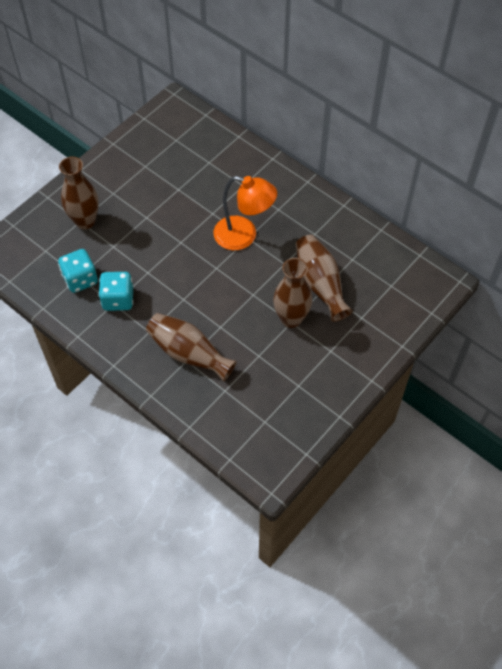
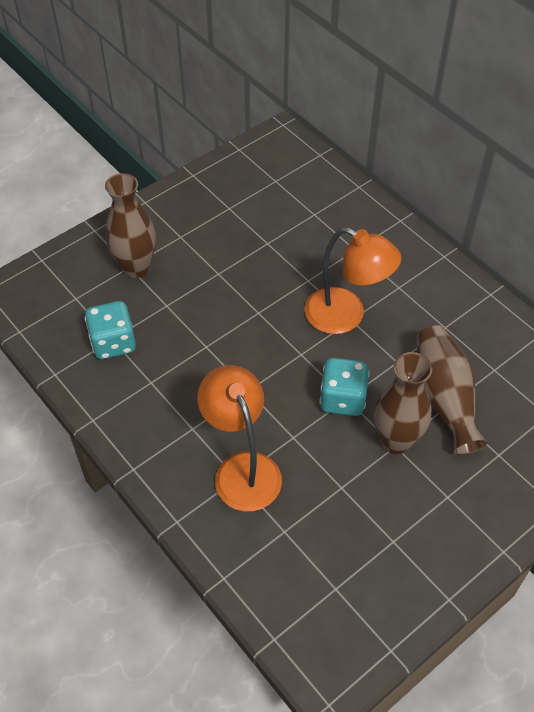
camera: 10 degrees right, 5 degrees down
turquoise dice [98,272,133,311] -> turquoise dice moved to [320,358,370,416]
brown vase [146,313,237,382] -> orange lamp [197,365,282,511]

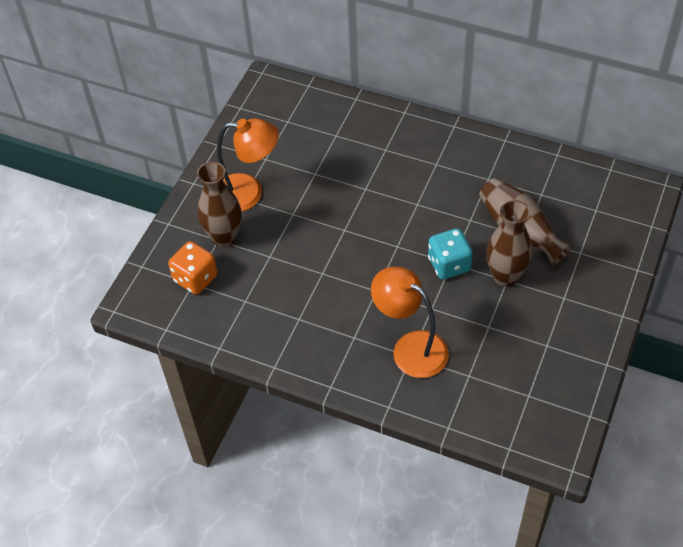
camera: 25 degrees left, 0 degrees up
turquoise dice [85,301,136,359] -> none
orange lamp [304,227,401,334] -> orange lamp moved to [217,118,279,211]
none -> orange dice [168,241,218,294]

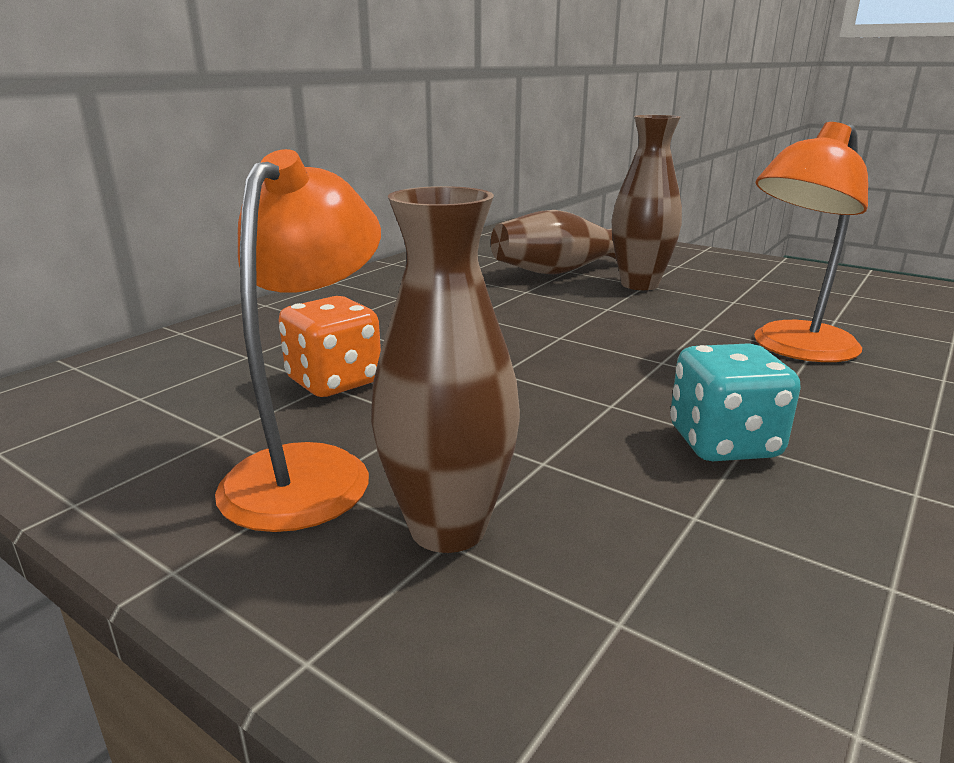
camera: 80 degrees left, 30 degrees down
orange dice [168,241,218,294] -> orange dice moved to [279,296,381,397]
turquoise dice [428,228,473,279] -> turquoise dice moved to [670,343,801,461]

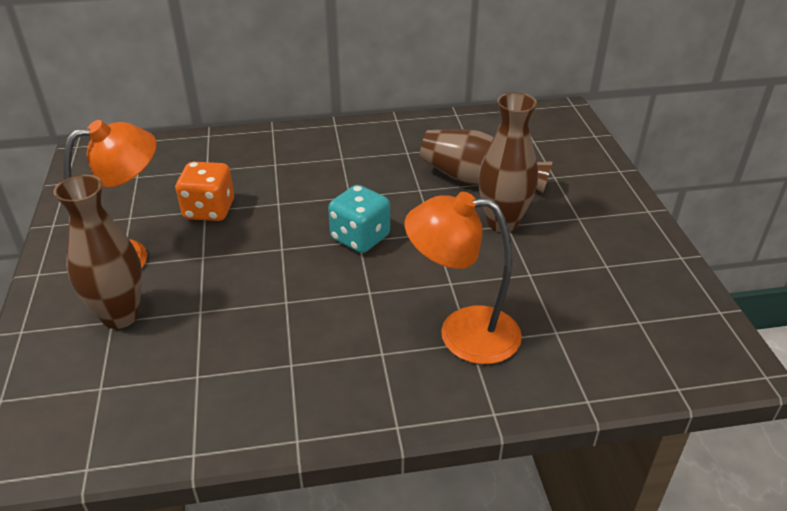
camera: 45 degrees right, 15 degrees up
turquoise dice [670,343,801,461] -> turquoise dice moved to [328,185,390,253]

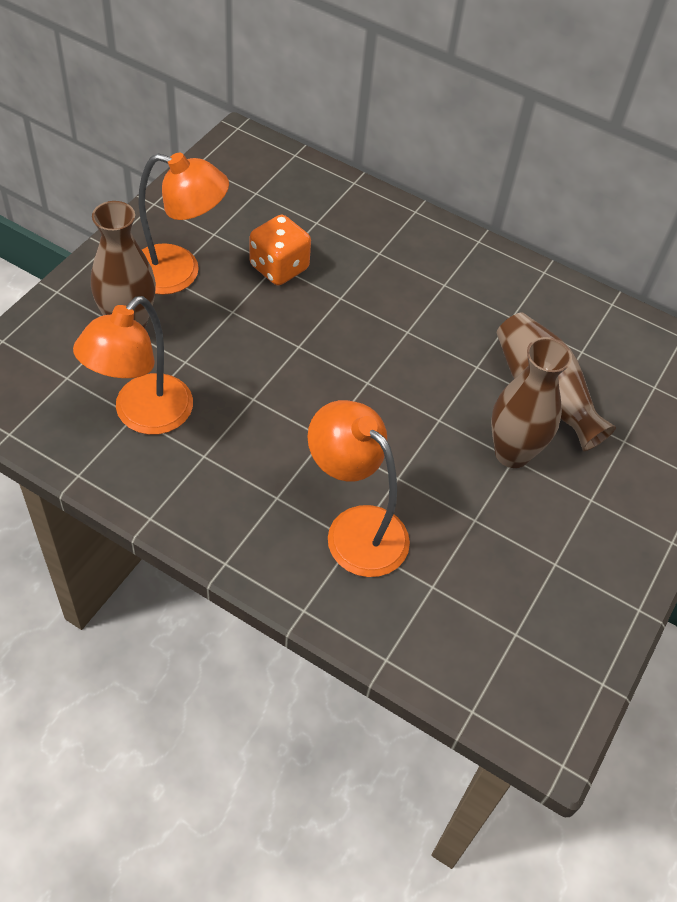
camera: 35 degrees right, 15 degrees up
turquoise dice [328,185,390,253] -> none
none -> orange lamp [73,296,193,435]

